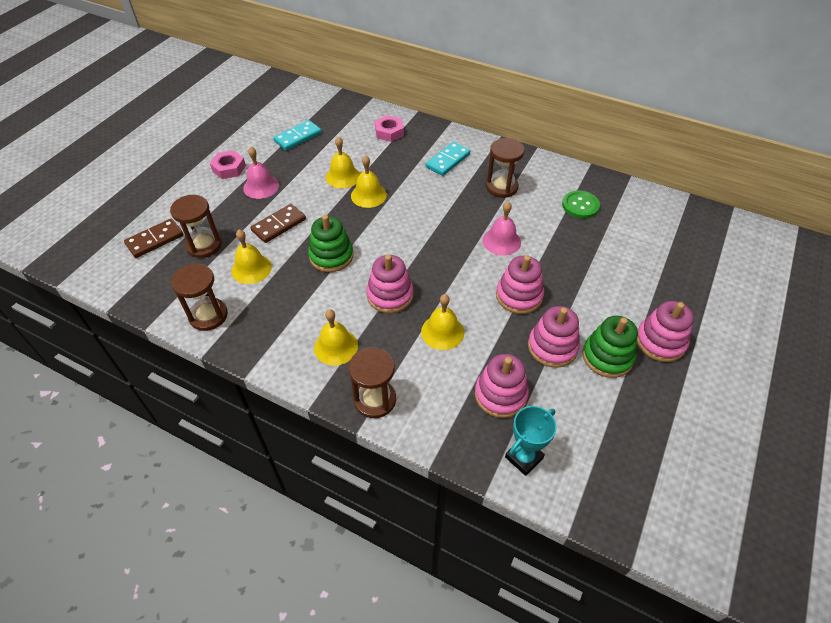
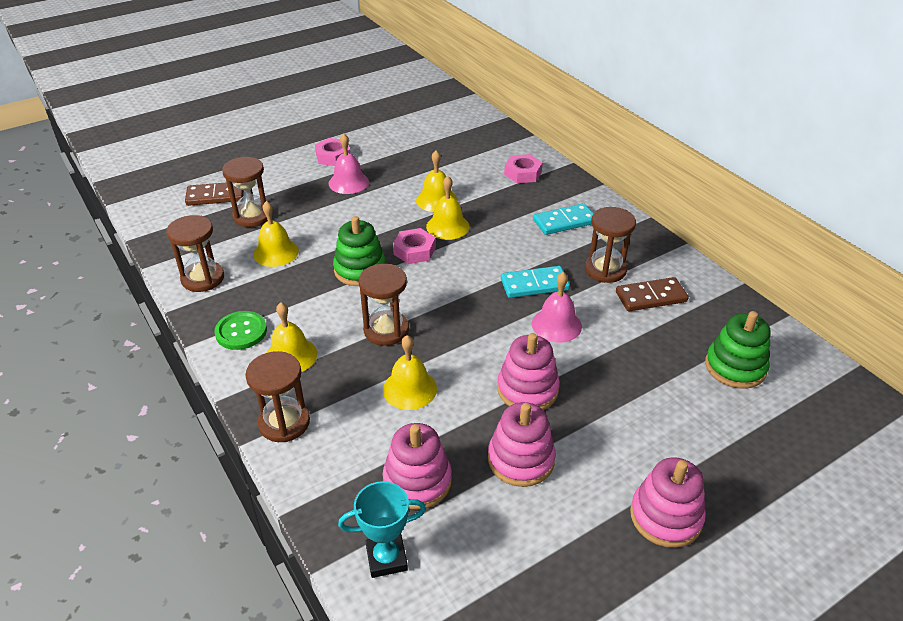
camera: 30 degrees right, 10 degrees down
brown domino [251,204,306,243] -> brown domino moved to [616,277,689,311]
turquoise domino [273,120,322,151] -> turquoise domino moved to [501,266,570,298]
pink stacking toy [366,255,413,313] -> brown hourglass [359,264,409,346]
green button [562,191,600,218] -> green button moved to [214,311,267,350]
green stacking toy [582,316,638,378] -> green stacking toy moved to [705,311,771,389]
none -> pink nut [393,228,436,264]

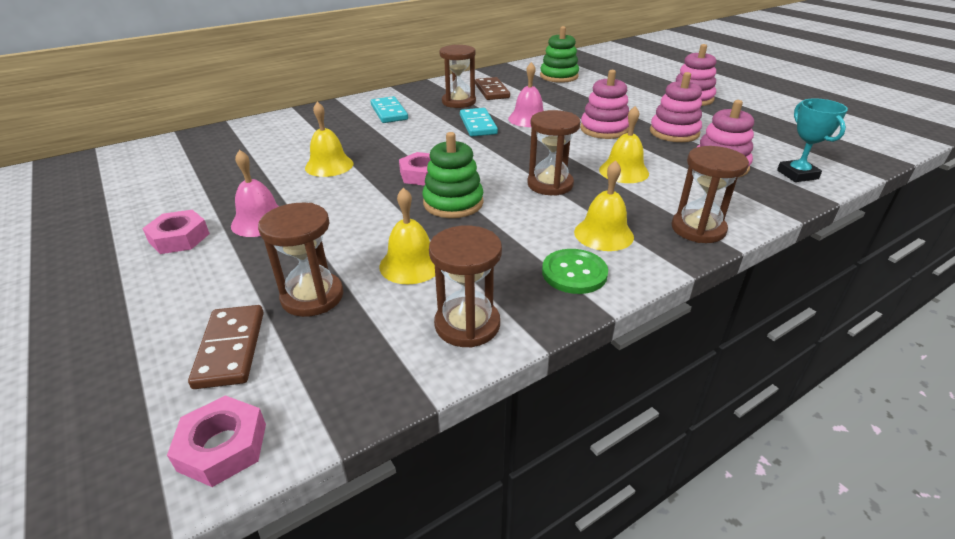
camera: 90 degrees left, 5 degrees down
yellow bell [426,176,470,240] -> none
pink nut [504,154,543,183] -> pink nut moved to [167,395,266,487]

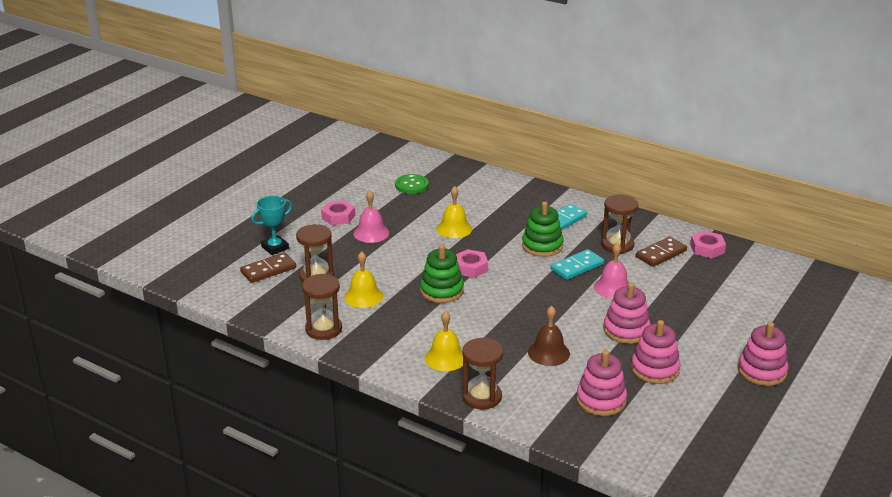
camera: 65 degrees right, 5 degrees down
pink nut [167,395,266,487] -> pink nut moved to [690,231,726,258]
brown hourglass [527,110,580,196] -> none
green stacking toy [540,26,579,83] -> green stacking toy moved to [522,201,564,257]
green button [542,249,608,294] -> green button moved to [395,174,429,194]
yellow bell [599,106,649,183] -> brown bell [528,306,570,366]
turquoise trophy [777,98,848,182] -> turquoise trophy moved to [251,196,292,255]

